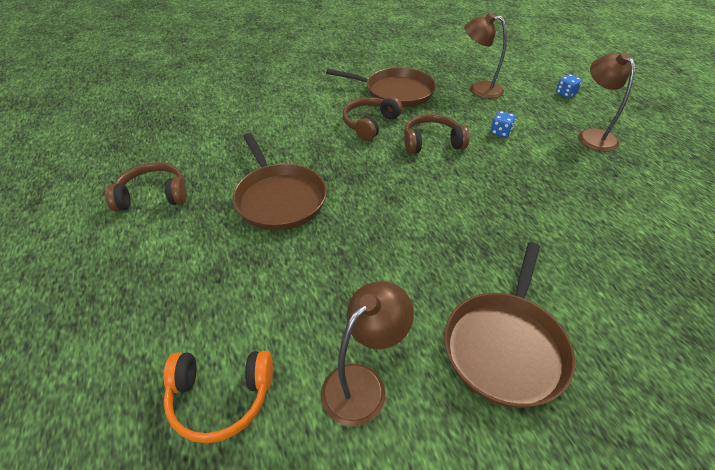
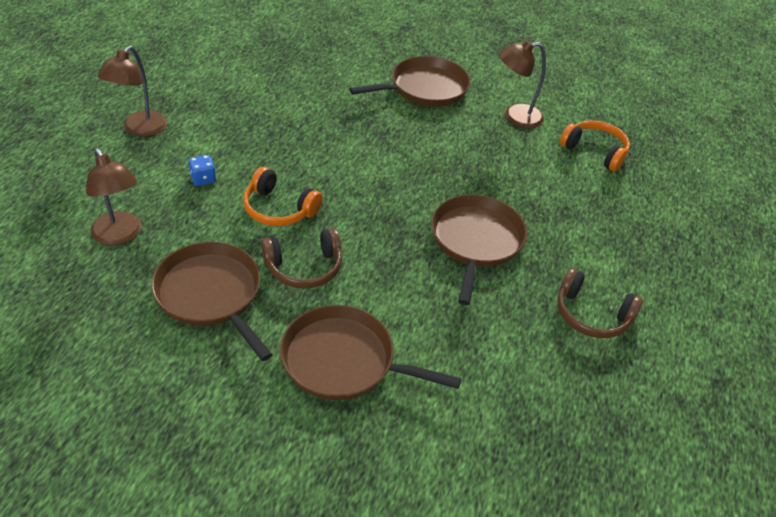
camera: 145 degrees left, 0 degrees up
brown headphones [404,114,470,154] -> orange headphones [243,167,323,226]
blue dice [556,74,582,98] -> none
none -> brown pan [280,305,462,400]

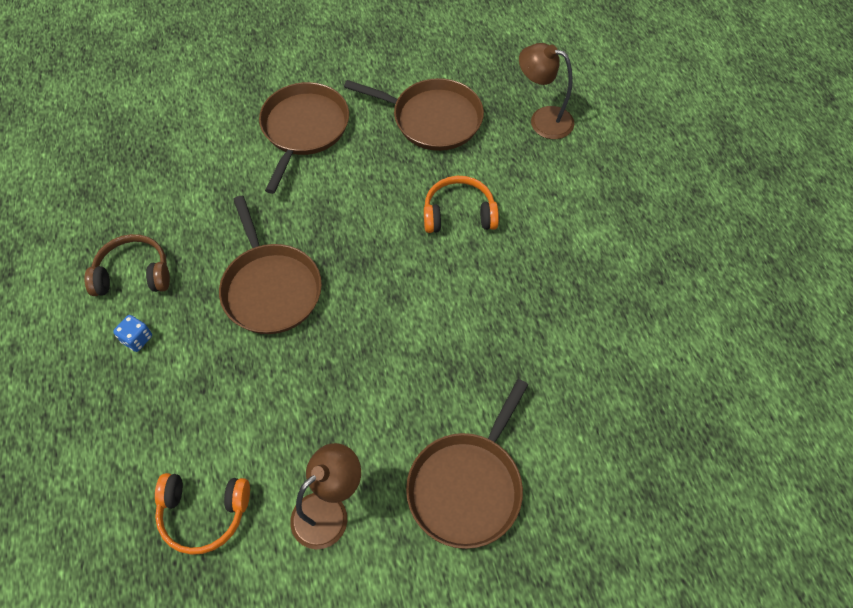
camera: 150 degrees right, 15 degrees up
brown lamp [98,46,167,137] -> none
blue dice [189,155,216,186] -> blue dice moved to [113,315,152,352]
brown headphones [261,228,342,289] -> none
brown pan [280,305,462,400] -> brown pan turned 60 degrees counterclockwise [259,82,349,194]

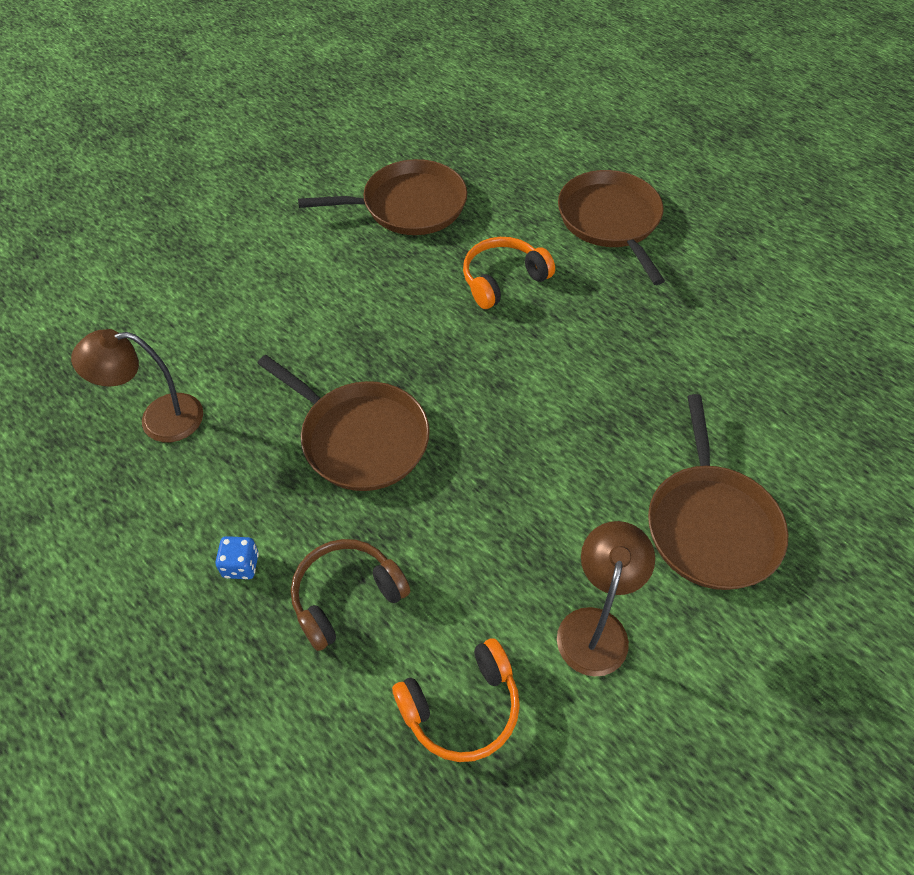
camera: 30 degrees left, 5 degrees down
brown headphones [84,234,170,296] -> brown headphones moved to [291,539,410,651]
brown pan [259,82,349,194] -> brown pan moved to [558,170,665,285]
brown lamp [519,43,574,139] -> brown lamp moved to [71,329,203,442]

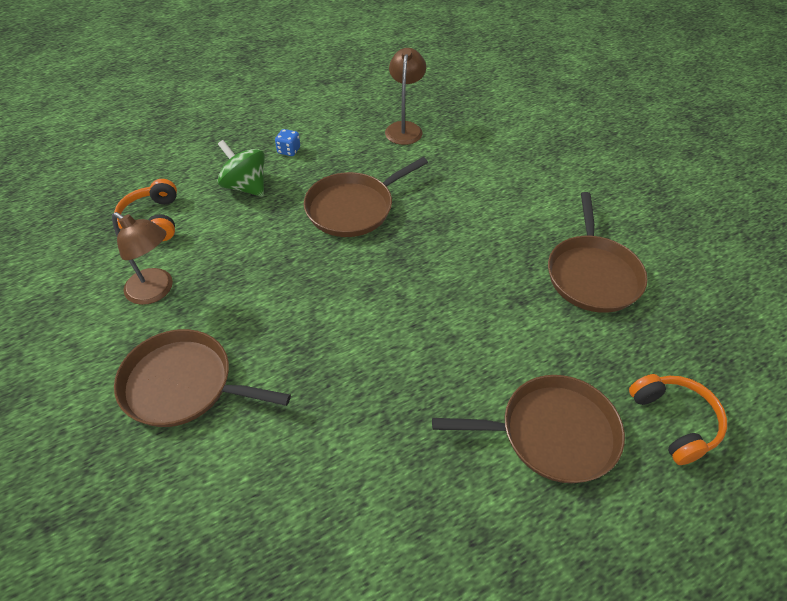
camera: 105 degrees right, 5 degrees down
brown headphones [291,539,410,651] -> green spinning top [218,140,265,197]
orange headphones [463,237,555,309] -> orange headphones moved to [629,374,727,465]

